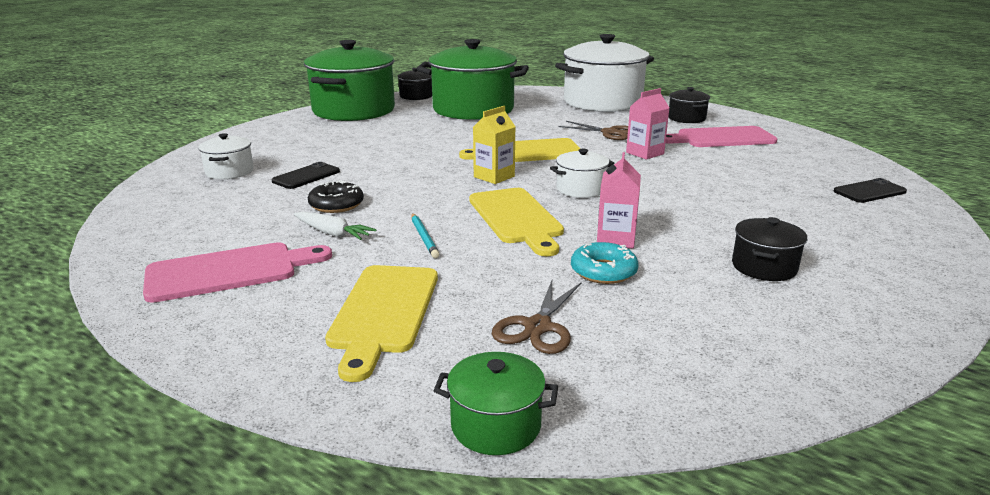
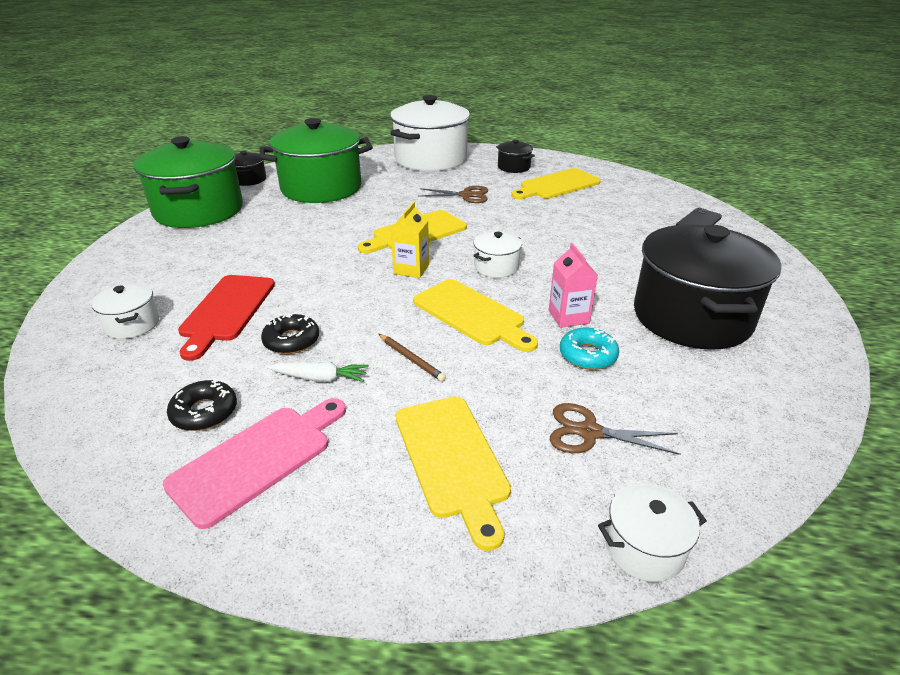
camera: 25 degrees left, 10 degrees up
black phone [272,162,340,189] -> red cutting board [178,275,275,361]
turquoise pencil [412,213,439,258] -> brown pencil [379,334,446,382]
green pot [433,352,558,455] -> white pot [598,483,707,582]
brown scissors [492,280,582,354] -> brown scissors turned 105 degrees clockwise [550,403,681,455]
pink carton [626,88,669,159] -> none
pink cutting board [666,126,777,147] -> yellow cutting board [511,168,601,199]
black pot [732,217,807,281] -> black pot [634,225,781,350], size x2.27
none -> black donut [167,379,237,431]

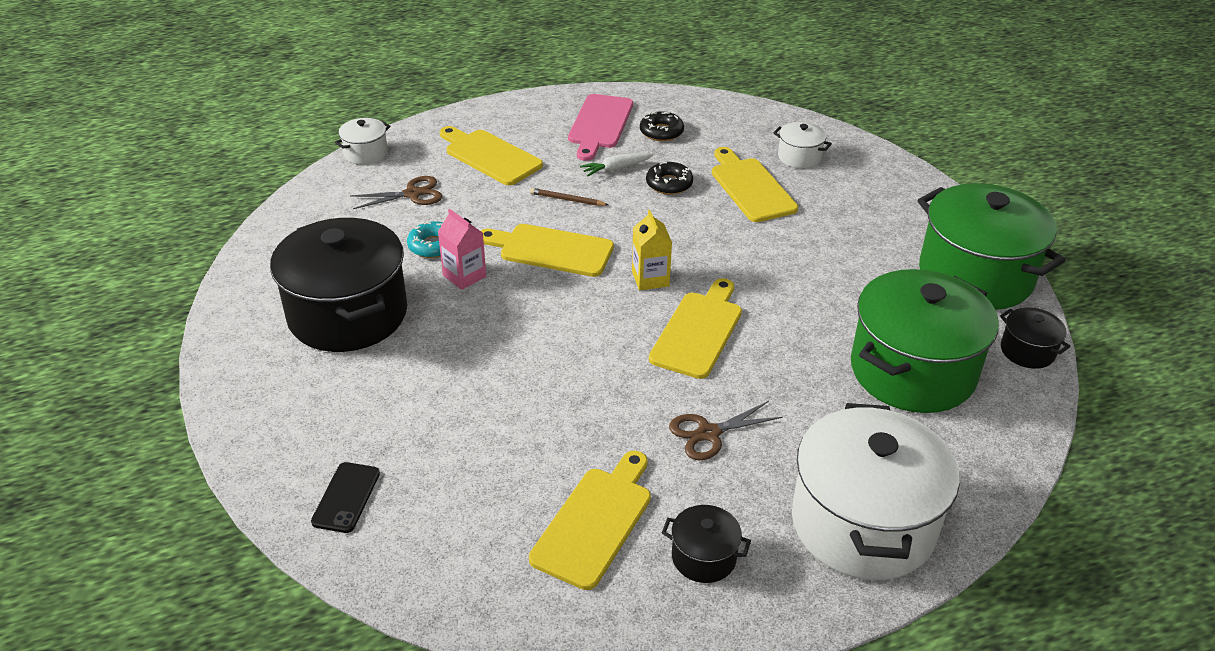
camera: 150 degrees right, 5 degrees up
red cutting board [178,275,275,361] -> yellow cutting board [712,147,798,222]
white pot [473,231,522,278] -> none

